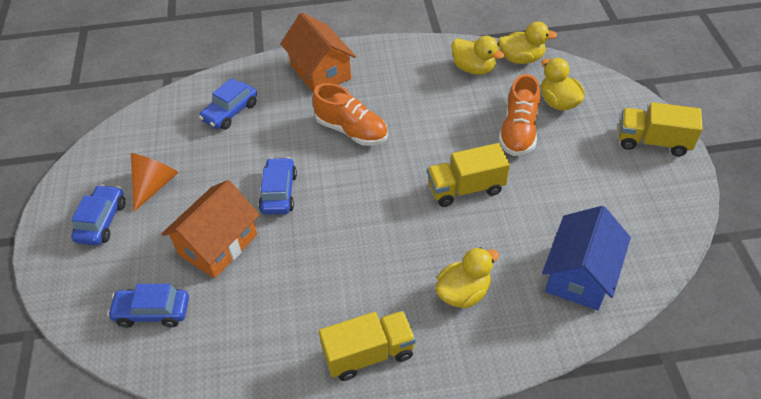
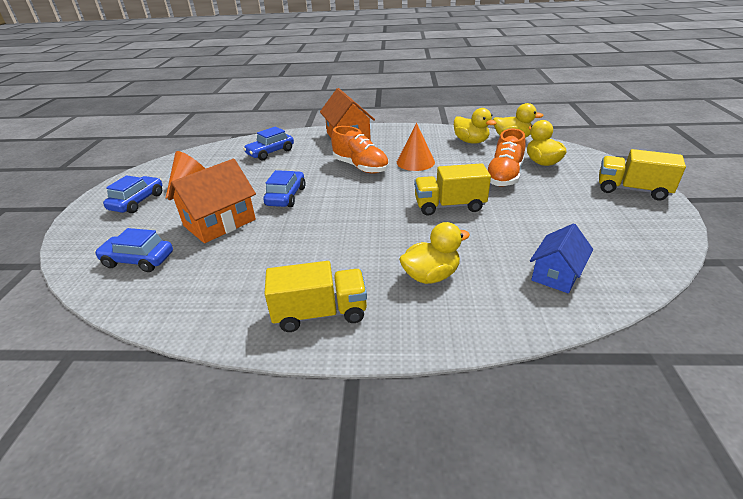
camera: 10 degrees right, 15 degrees down
blue house [542,206,631,310] -> blue house [530,223,593,293], size x0.65
none -> orange cone [397,123,435,171]

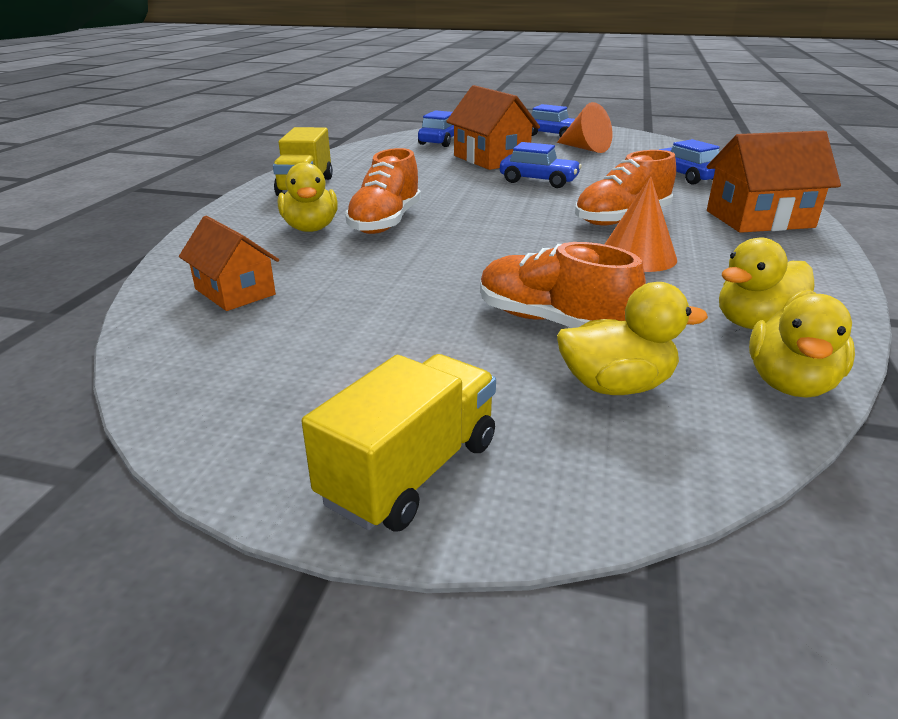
camera: 100 degrees right, 5 degrees down
yellow truck [414,163,491,216] -> none
blue house [530,223,593,293] -> orange house [179,216,279,311]
none -> orange shoe [345,148,421,234]

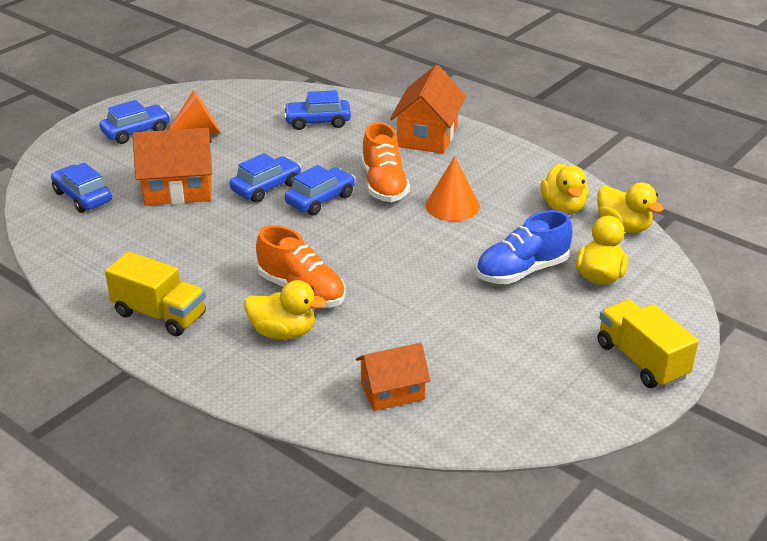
camera: 65 degrees left, 5 degrees up
orange shoe [480,242,646,328] -> blue shoe [476,210,572,284]
none -> blue car [285,165,355,215]

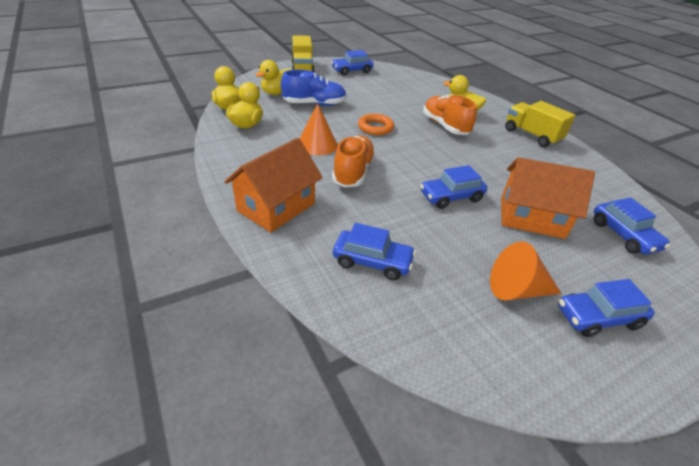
camera: 160 degrees left, 5 degrees up
blue car [285,165,355,215] -> blue car moved to [331,50,373,76]
orange house [356,343,431,411] -> none
none -> orange ring [358,114,394,135]

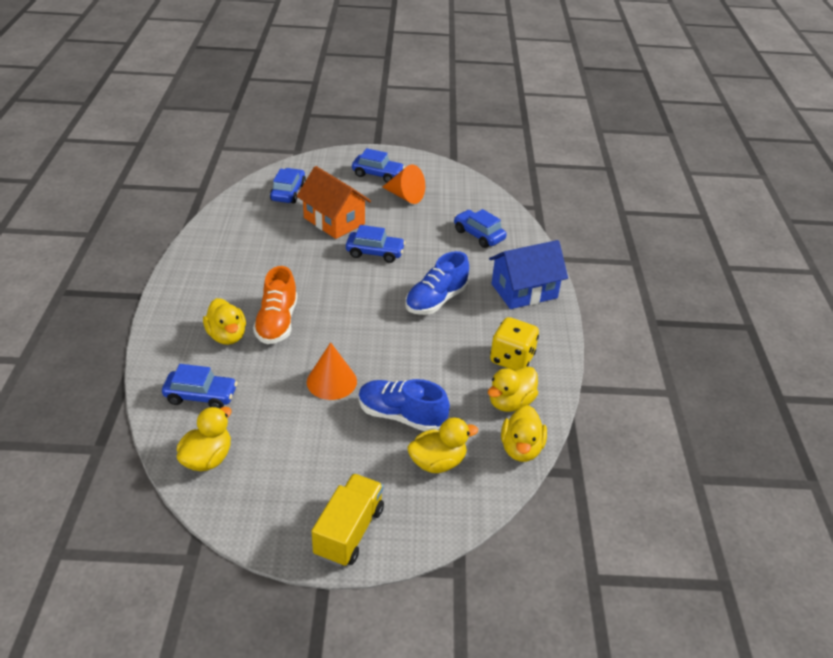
camera: 150 degrees left, 0 degrees up
orange house [224,138,323,232] -> blue house [489,240,568,309]
orange cone [299,103,338,156] -> orange cone moved to [307,342,357,400]
blue car [331,50,373,76] -> blue car moved to [162,364,237,409]
orange shoe [332,135,376,187] -> blue shoe [405,251,469,315]
orange ring [358,114,394,135] -> none
yellow truck [505,101,576,147] -> none
none -> yellow duck [177,407,232,471]
none -> yellow dice [490,317,539,371]

